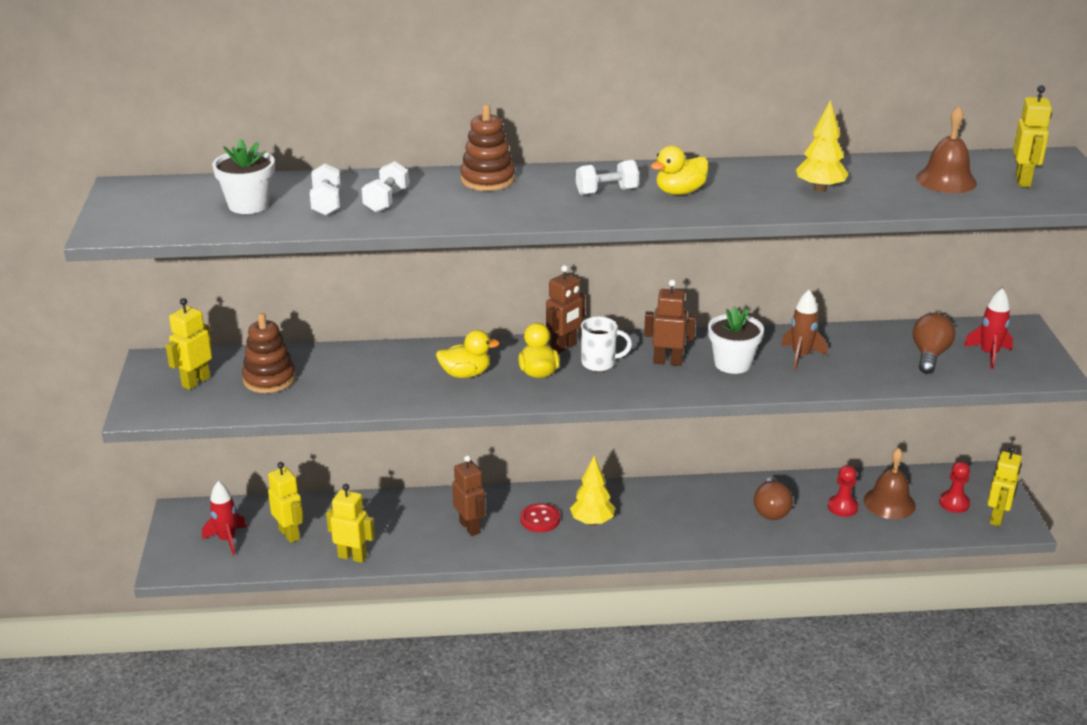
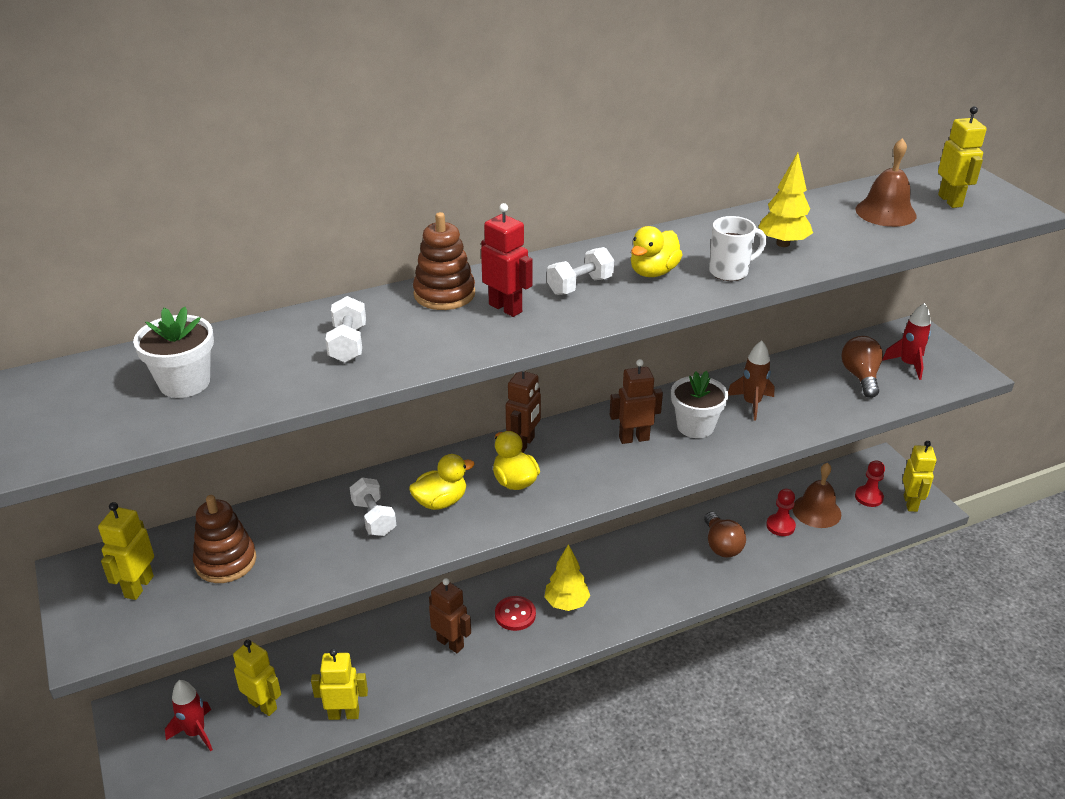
camera: 20 degrees left, 5 degrees up
white dumbbell [310,163,341,216] -> white dumbbell moved to [350,477,396,536]
white mug [581,317,632,372] -> white mug moved to [709,216,766,281]
none -> red robot [481,203,532,317]

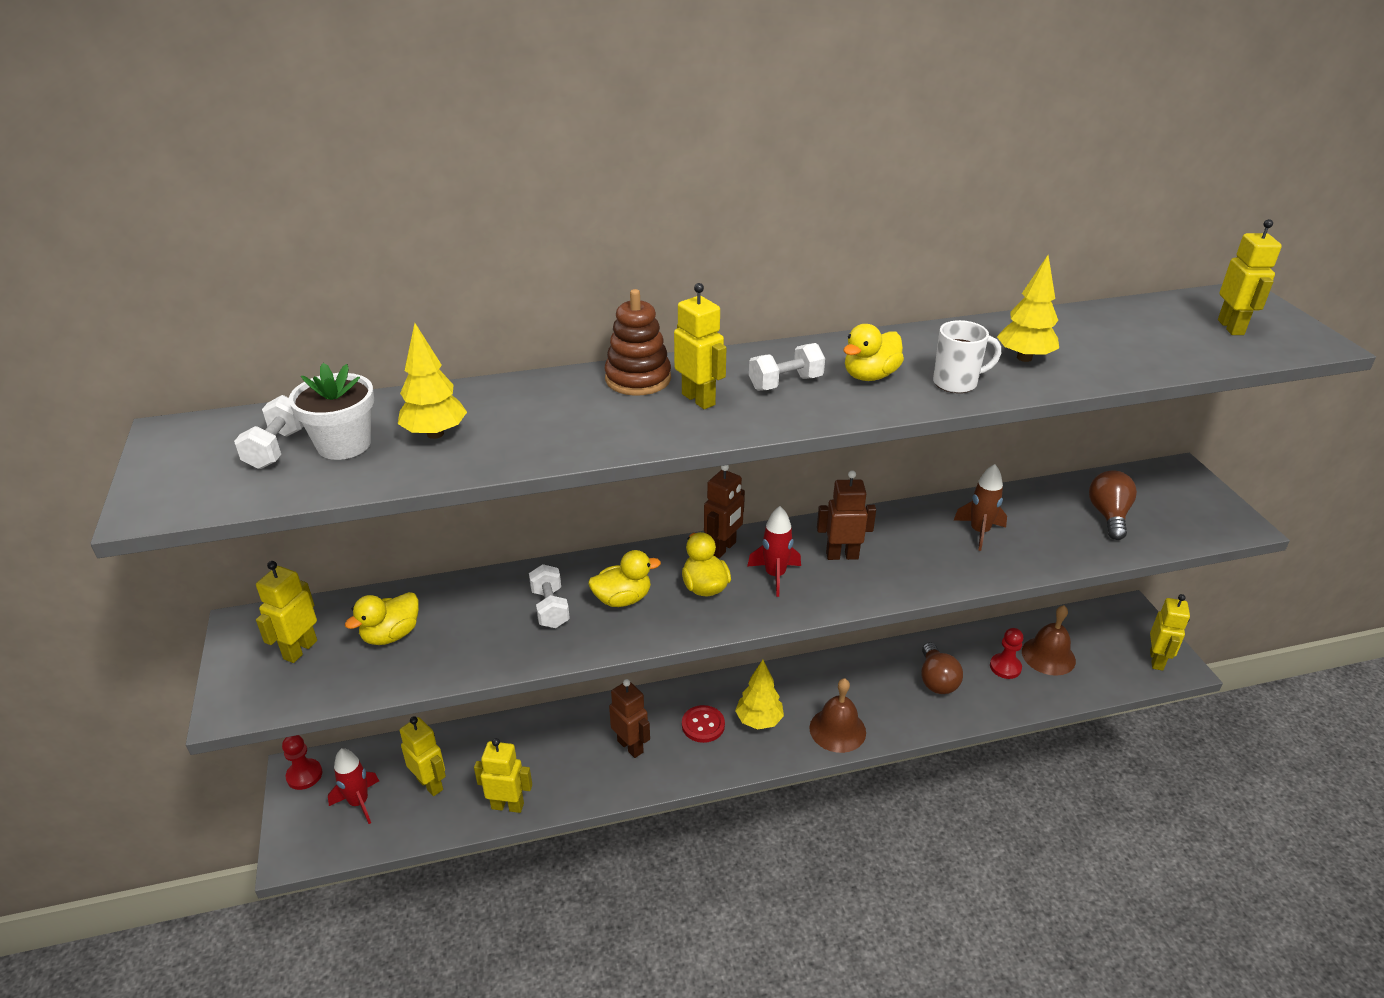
camera: 10 degrees right, 0 degrees up
brown stacking toy [193,495,256,583] -> yellow duck [345,592,419,645]
white dumbbell [325,296,366,363] -> white dumbbell moved to [234,395,303,469]
red robot [481,203,532,317] -> yellow robot [674,283,726,409]
white flower pot [671,371,728,438] -> none
red pawn [855,460,885,507] -> red pawn moved to [282,735,322,790]
brown bell [856,138,917,227] -> brown bell moved to [810,678,866,753]
red rocket [882,303,931,380] -> red rocket moved to [747,506,801,597]
none -> yellow tree [398,323,467,439]

